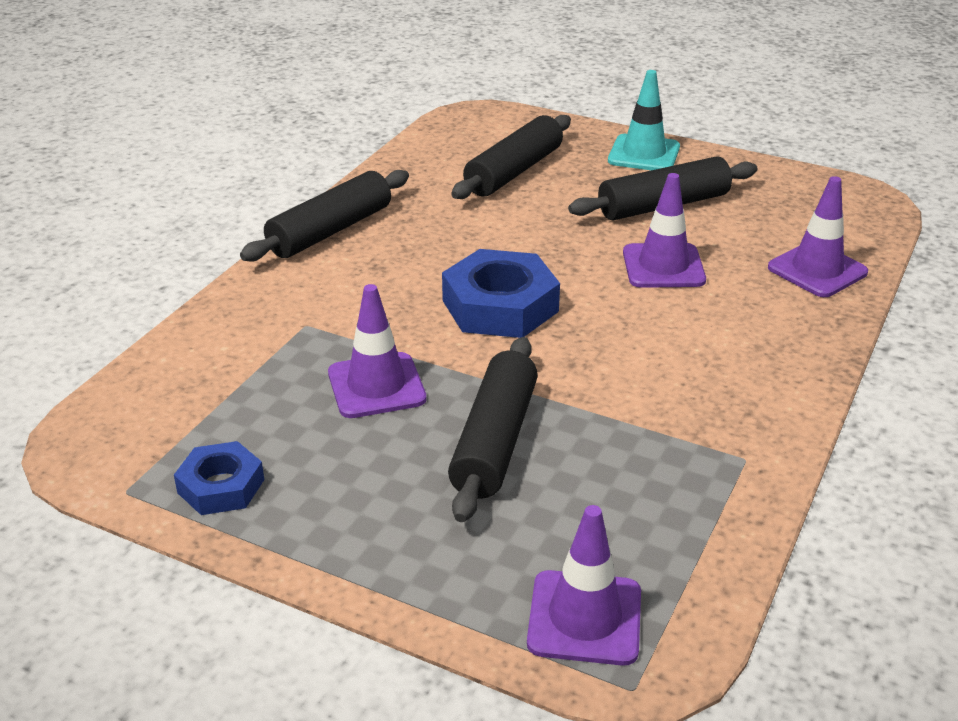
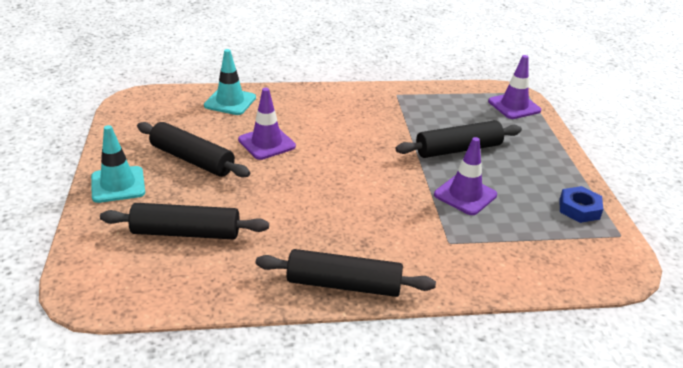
camera: 125 degrees left, 0 degrees up
blue nut [442,249,560,338] -> none
purple traffic cone [768,176,868,297] -> turquoise traffic cone [204,49,256,115]

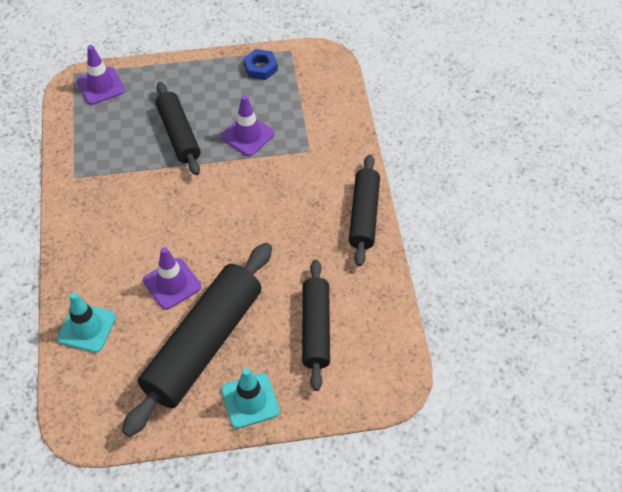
camera: 90 degrees left, 20 degrees up
black rolling pin [137,122,250,177] -> black rolling pin [122,243,272,437], size x1.66

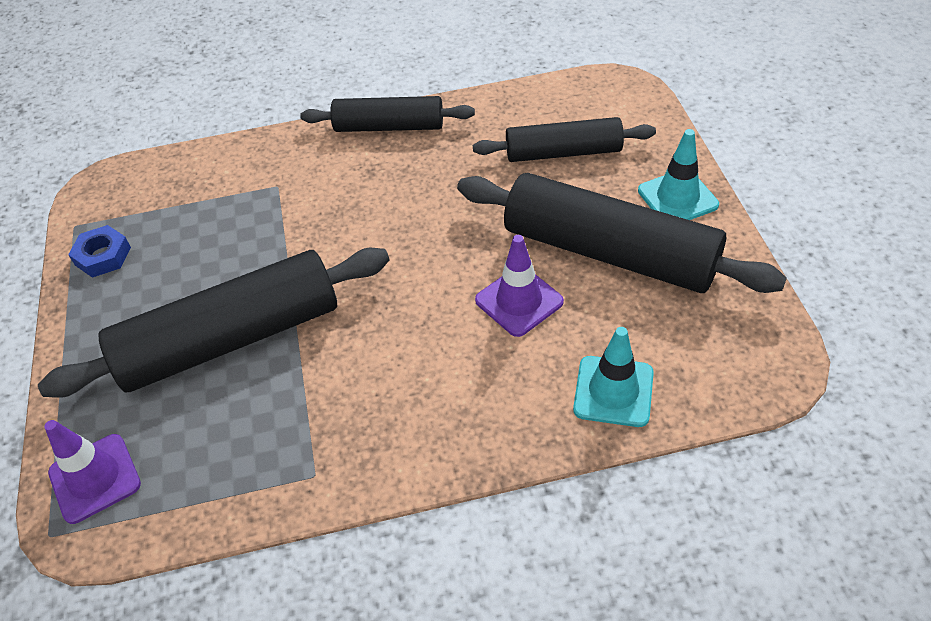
camera: 90 degrees left, 5 degrees down
black rolling pin [156,82,200,175] -> black rolling pin [38,248,389,398], size x1.66
purple traffic cone [221,95,274,156] -> none

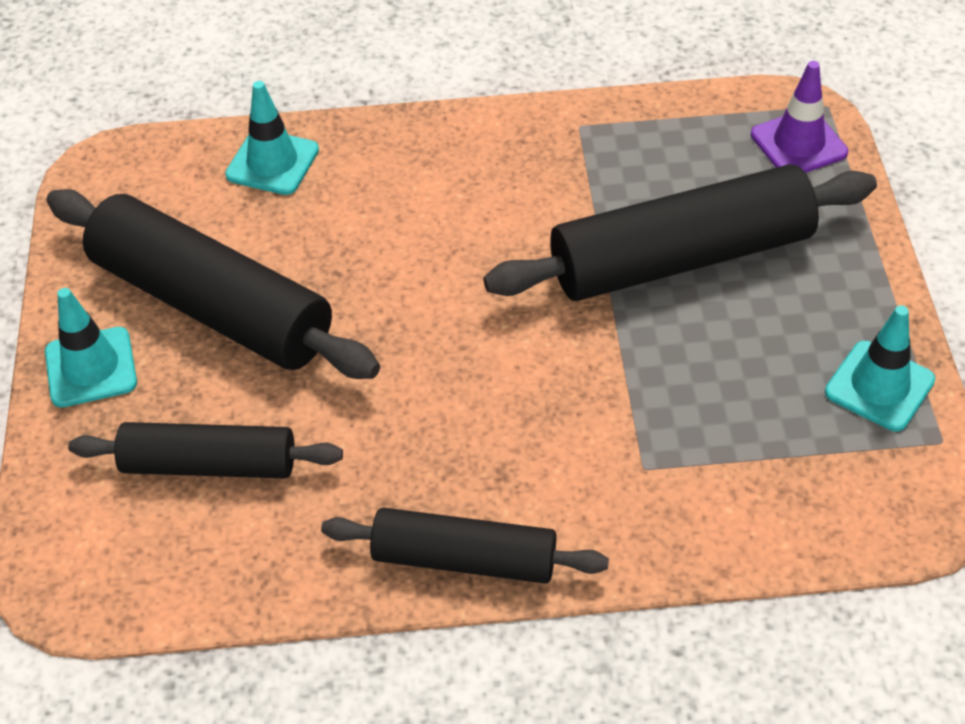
camera: 175 degrees left, 0 degrees up
blue nut [68,225,131,278] -> turquoise traffic cone [825,305,935,431]
purple traffic cone [475,235,564,337] -> none

